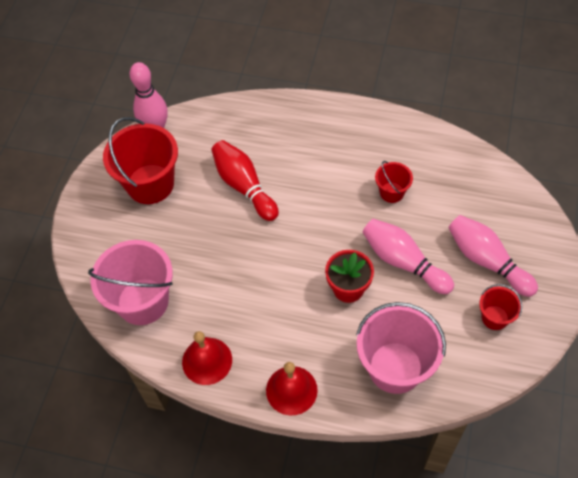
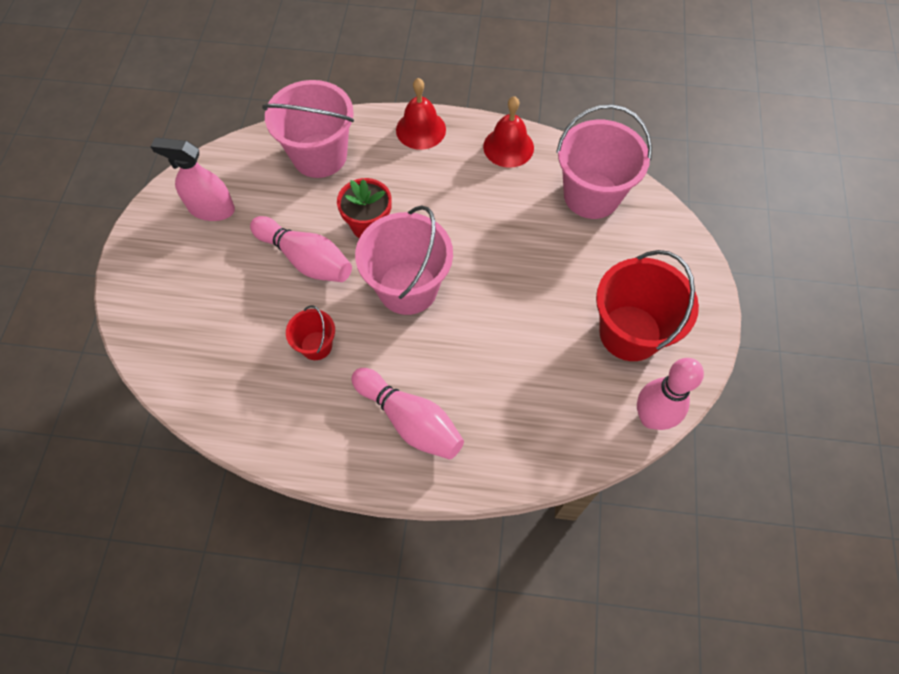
camera: 170 degrees right, 5 degrees up
red bowling pin [211,140,279,221] -> none
pink bowling pin [448,215,538,297] -> pink bowling pin moved to [351,368,464,459]
red bucket [479,284,522,330] -> pink spray bottle [150,138,235,221]
none -> pink bucket [355,205,453,315]

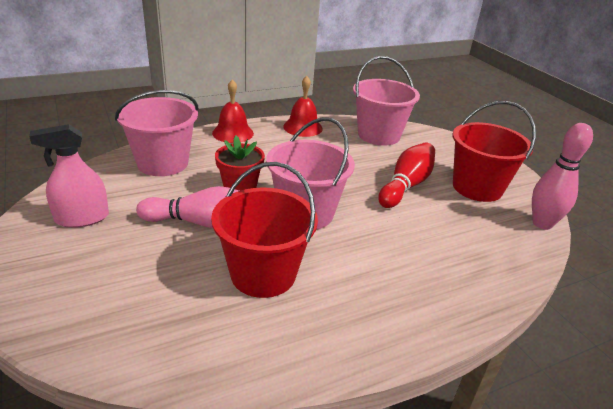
camera: 35 degrees left, 30 degrees down
red bucket [286,305,335,360] -> red bucket [211,162,318,298], size x1.98
pink bowling pin [351,368,464,459] -> none
none -> red bowling pin [378,142,435,208]

